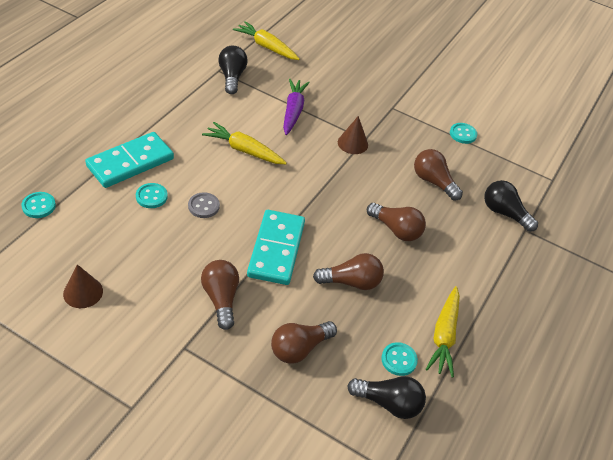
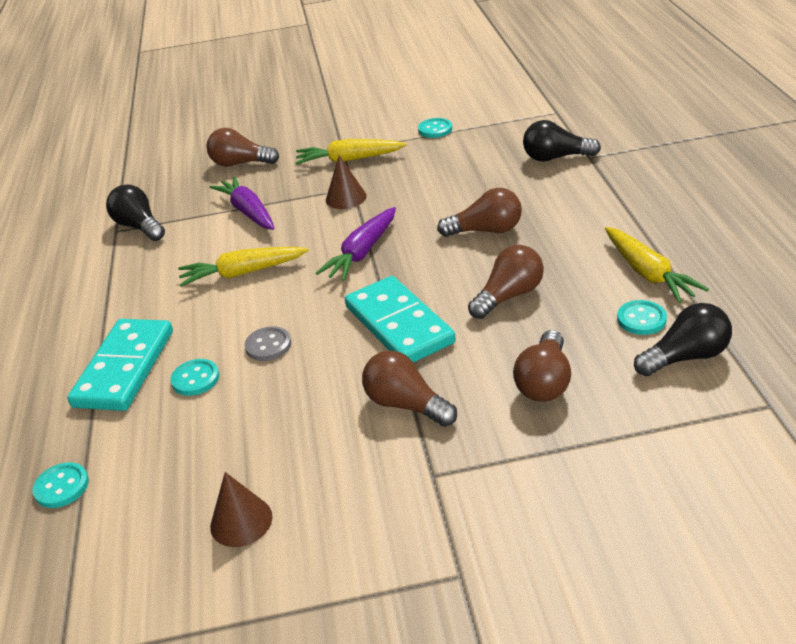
camera: 30 degrees left, 10 degrees down
yellow carrot [233,21,300,60] -> yellow carrot moved to [295,139,406,165]
brown light bulb [414,149,463,200] -> brown light bulb moved to [206,128,279,167]
none -> purple carrot [316,207,396,281]

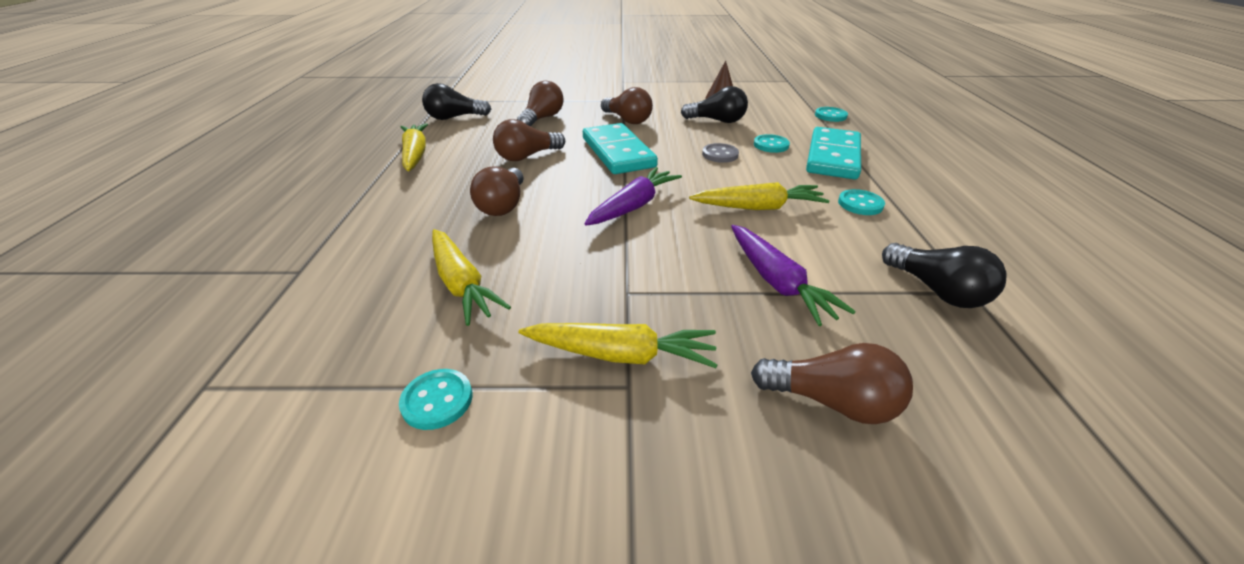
camera: 175 degrees left, 0 degrees up
brown cone [326,155,367,209] -> none
brown light bulb [437,188,522,237] -> brown light bulb turned 90 degrees counterclockwise [470,166,524,216]
black light bulb [523,120,601,162] -> black light bulb moved to [681,86,748,123]
turquoise button [617,300,667,335] -> turquoise button moved to [838,189,885,215]
none -> yellow carrot [432,229,511,326]

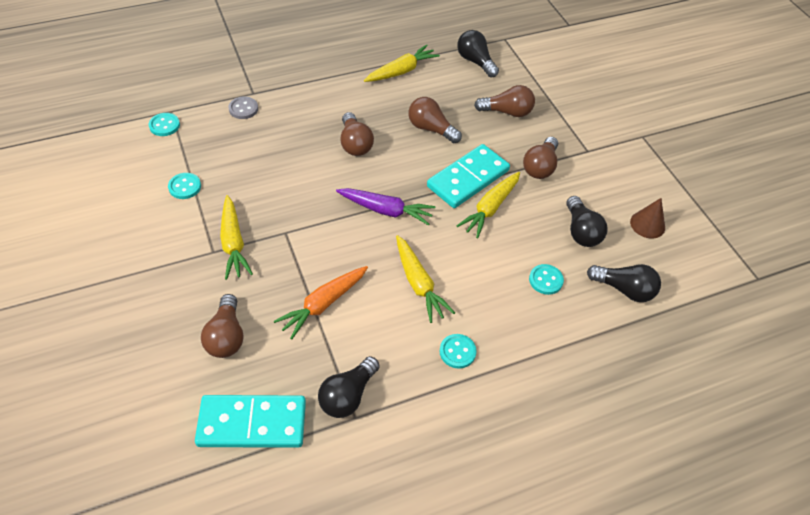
camera: 65 degrees right, 15 degrees up
yellow carrot [432,229,511,326] -> yellow carrot moved to [456,172,520,238]
brown light bulb [470,166,524,216] -> brown light bulb turned 90 degrees counterclockwise [340,112,374,156]
grey button [702,143,739,163] -> grey button moved to [228,97,258,119]
purple carrot [731,225,856,326] -> orange carrot [274,266,368,339]
turquoise domino [806,127,861,180] -> turquoise domino moved to [195,395,306,448]
turquoise button [815,107,848,122] -> turquoise button moved to [149,113,180,136]
none -> black light bulb [587,264,661,302]

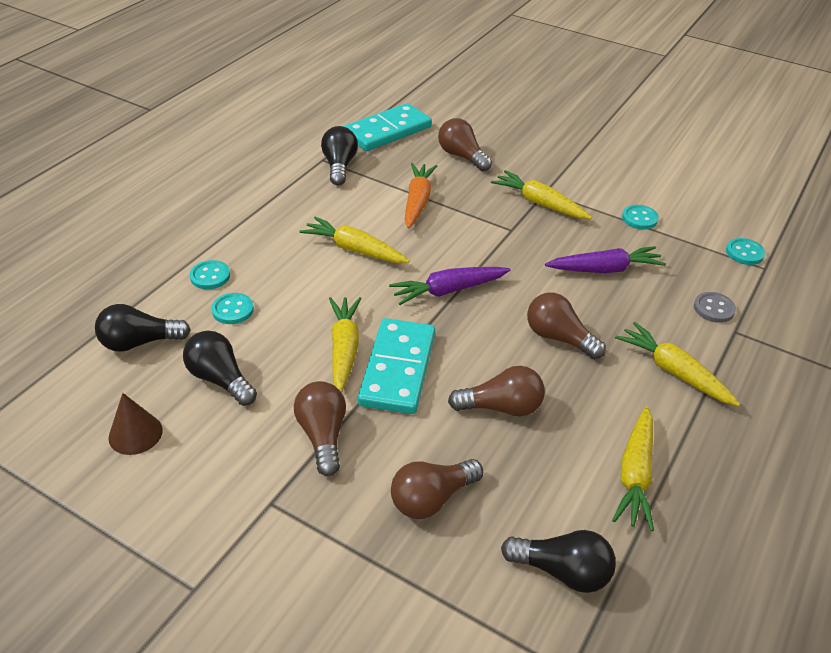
camera: 145 degrees right, 10 degrees down
turquoise button [440,334,477,369] -> turquoise button moved to [189,260,230,289]
none -> purple carrot [545,246,666,273]
none -> yellow carrot [615,322,740,406]

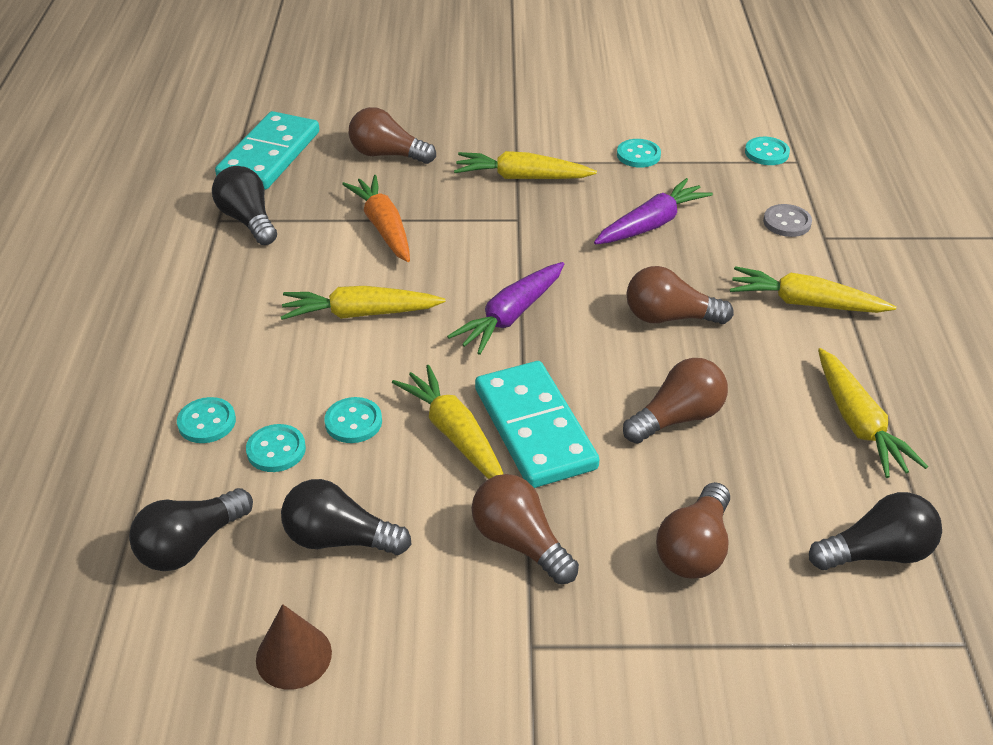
camera: 30 degrees left, 0 degrees up
none -> turquoise button [324,397,382,443]

